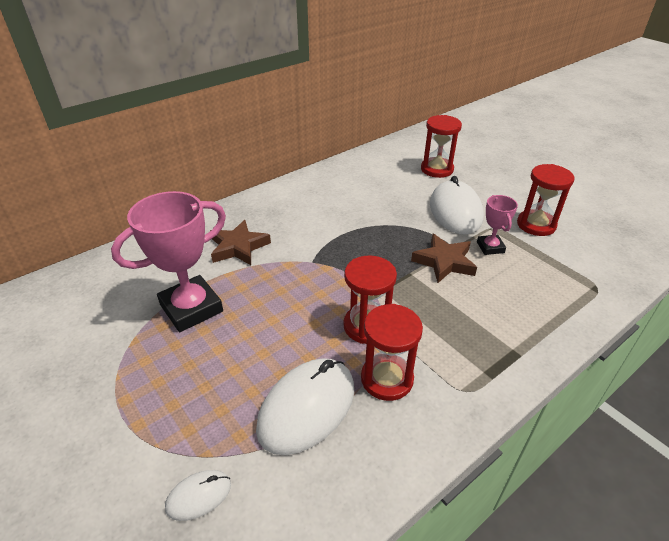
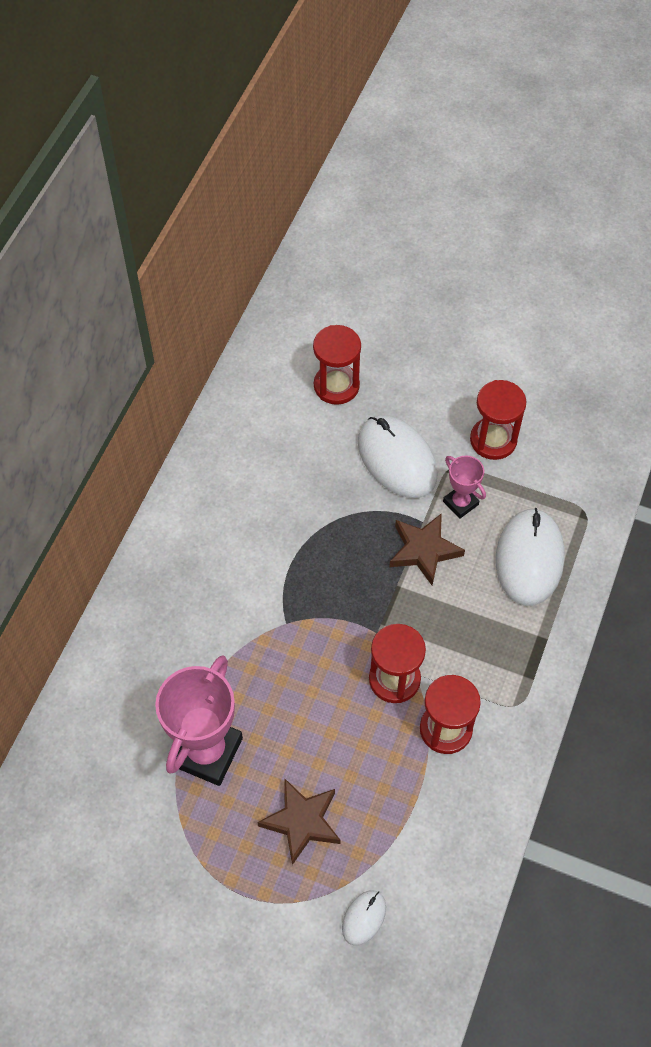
camera: 30 degrees left, 20 degrees up
brown star [210,220,271,265] -> brown star moved to [257,778,341,865]
white mouse [256,358,354,455] -> white mouse moved to [496,508,564,606]

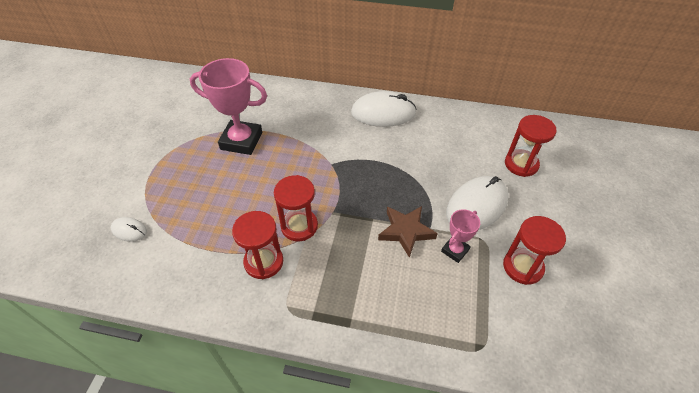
camera: 80 degrees right, 10 degrees down
brown star [257,778,341,865] -> none
white mouse [496,508,564,606] -> white mouse moved to [351,91,416,127]

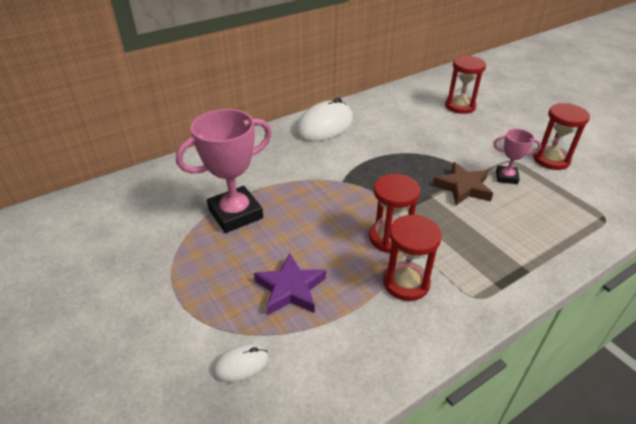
camera: 45 degrees left, 10 degrees down
pink trophy [441,209,480,263] -> pink trophy turned 75 degrees counterclockwise [493,129,541,184]
white mouse [446,176,509,230] -> none
none -> purple star [254,253,326,315]

